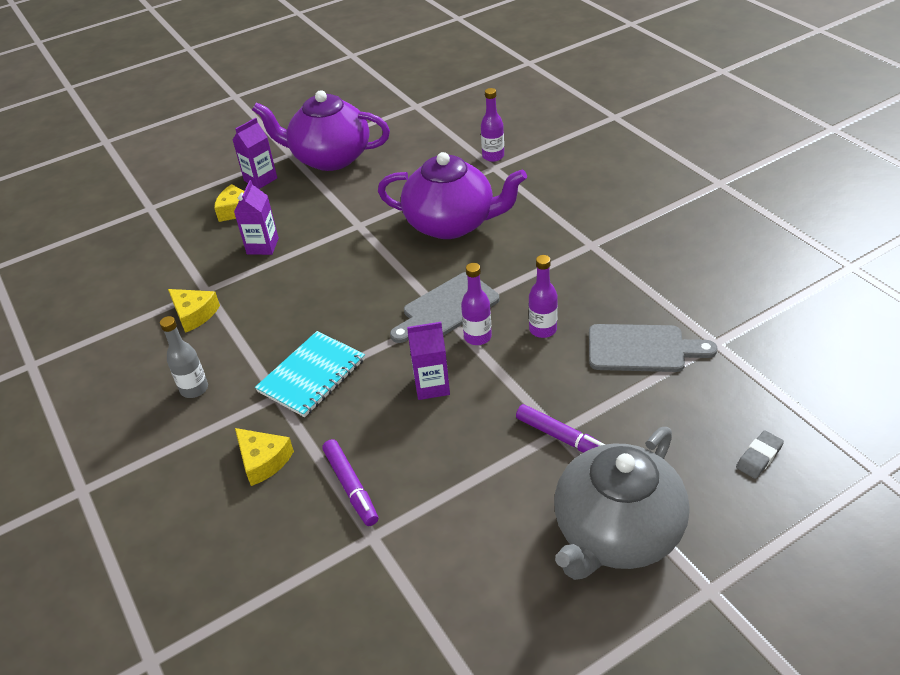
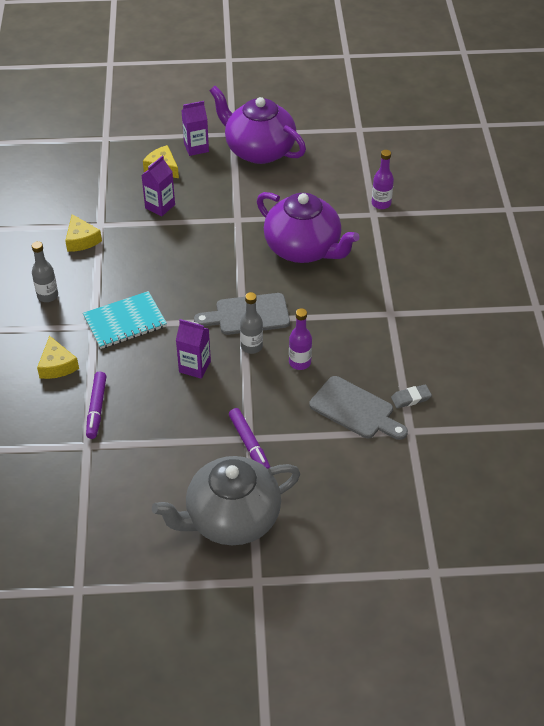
camera: 25 degrees right, 5 degrees up
purple bottle [461,263,492,345] -> grey bottle [240,292,263,354]
grey eraser [736,430,784,479] -> grey eraser moved to [391,384,432,408]

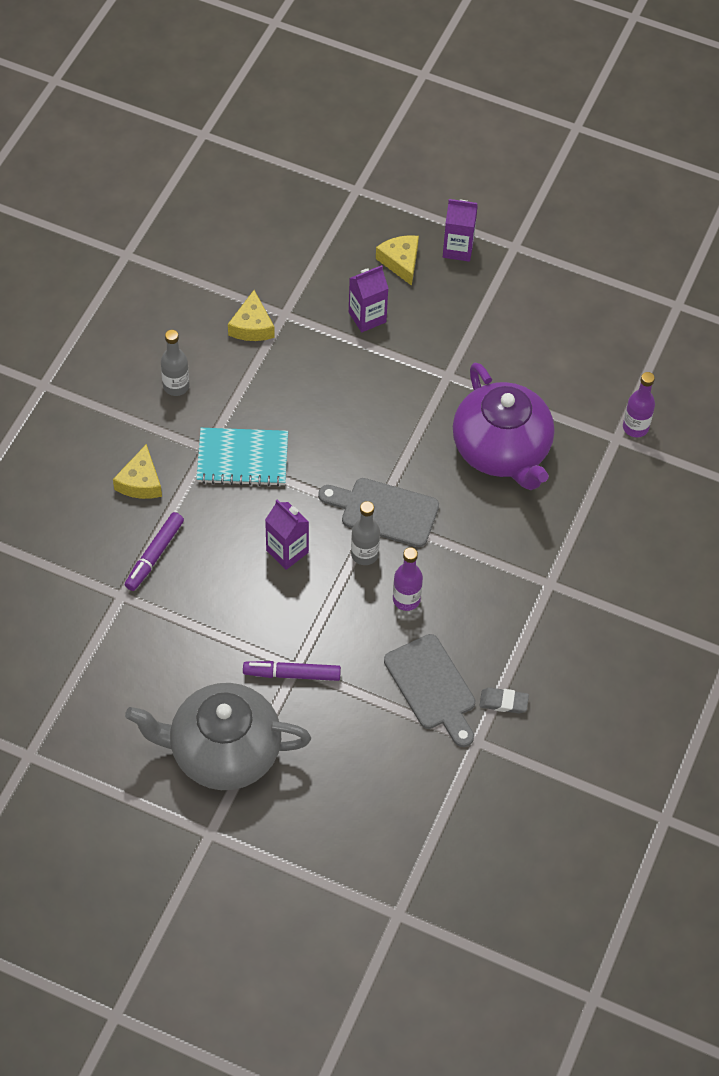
camera: 25 degrees right, 10 degrees up
purple teapot [209,86,306,164] -> none
purple marker [229,408,270,469] -> purple marker turned 90 degrees clockwise [243,661,341,681]

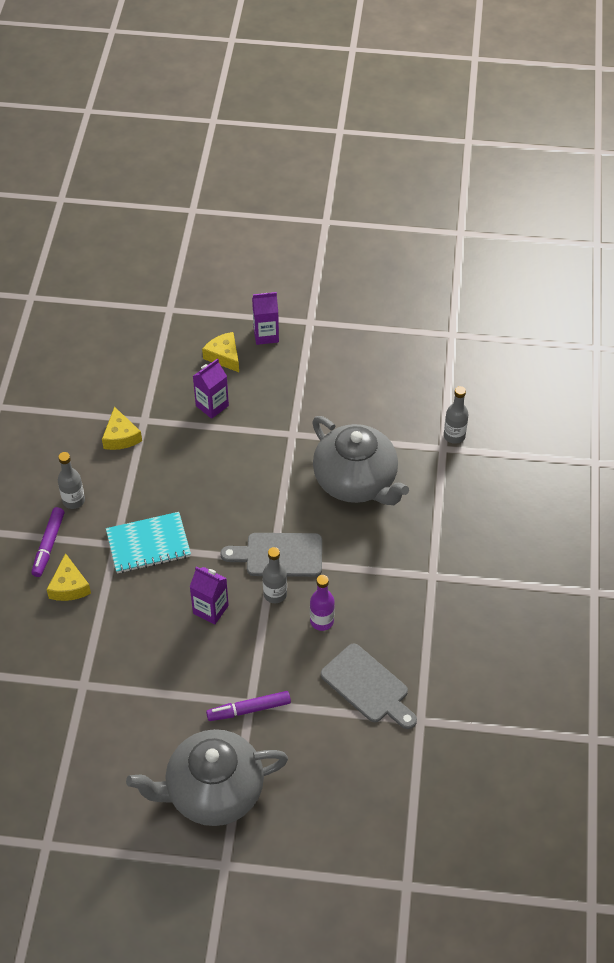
camera: 15 degrees left, 5 degrees down
purple marker [125,512,184,591] -> purple marker moved to [31,507,65,577]
purple teapot [453,362,554,490] -> grey teapot [312,416,409,505]
grey eraser [479,688,529,713] -> none
purple bottle [623,372,655,437] -> grey bottle [444,386,469,444]

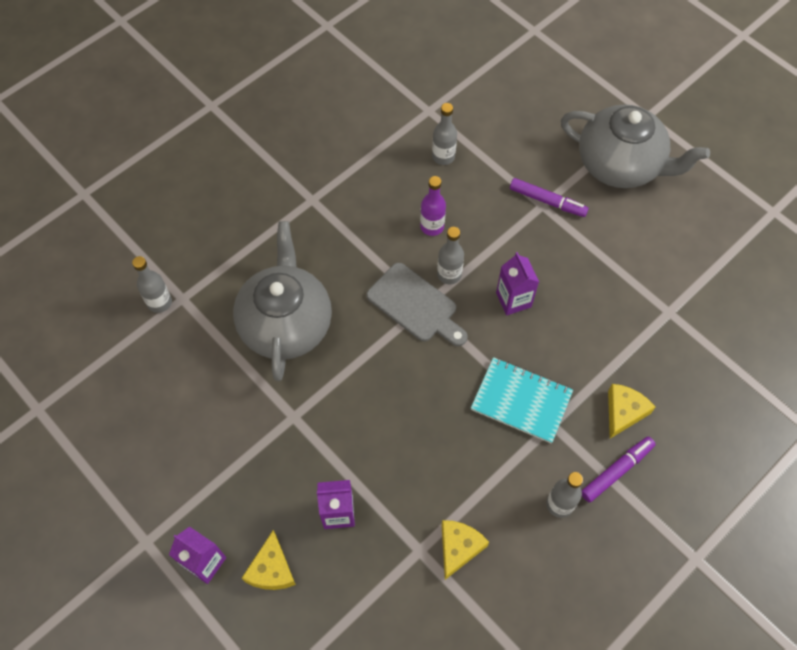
camera: 140 degrees left, 10 degrees up
grey cutting board [321,644,417,729] -> grey bottle [432,103,457,165]

